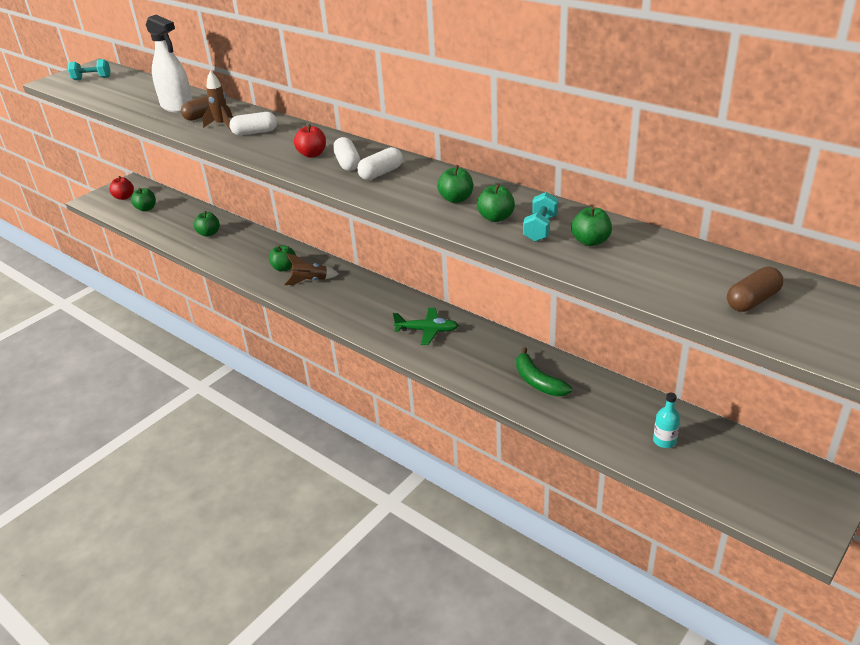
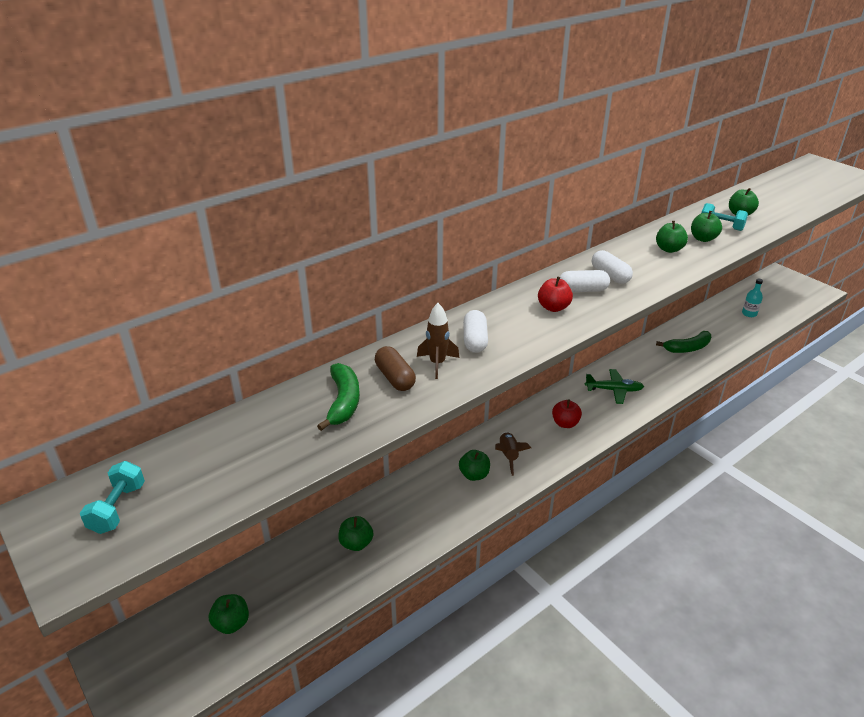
camera: 80 degrees left, 0 degrees up
red apple [109,176,134,200] -> red apple moved to [552,399,582,428]
white spray bottle [146,15,192,113] -> green banana [317,363,360,431]
green plane [393,308,459,345] -> green plane turned 75 degrees clockwise [585,369,644,404]
brown capsule [727,267,784,312] -> none

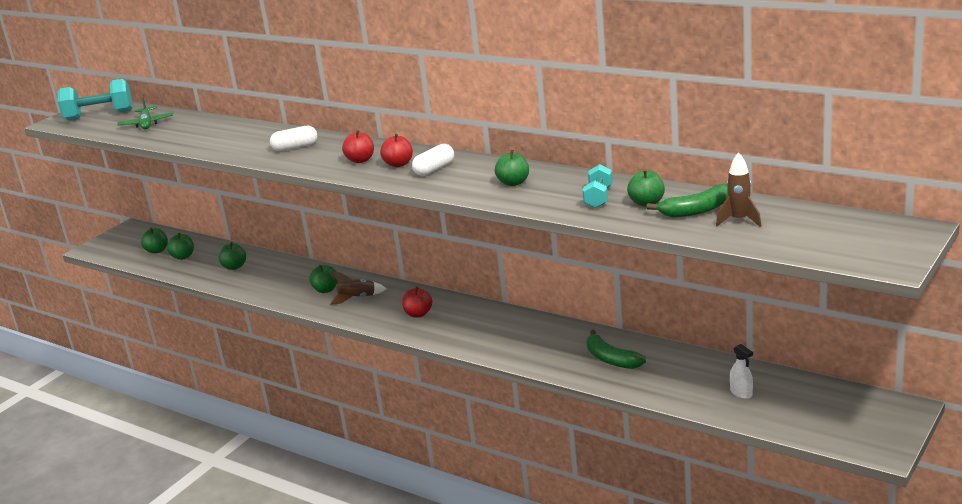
camera: 75 degrees right, 10 degrees down
turquoise dumbbell [80,461,145,534] -> turquoise dumbbell [58,79,132,121], size x1.71
green banana [317,363,360,431] -> green banana moved to [646,184,728,218]
brown capsule [375,346,416,391] -> none
brown rocket [417,303,459,379] -> brown rocket moved to [716,152,761,227]
white capsule [560,270,610,292] -> red apple [380,134,413,167]
green plane [585,369,644,404] -> green plane moved to [117,97,173,130]
green apple [691,211,722,242] -> green apple moved to [167,233,194,260]
turquoise bottle [742,279,763,317] -> white spray bottle [730,344,753,399]

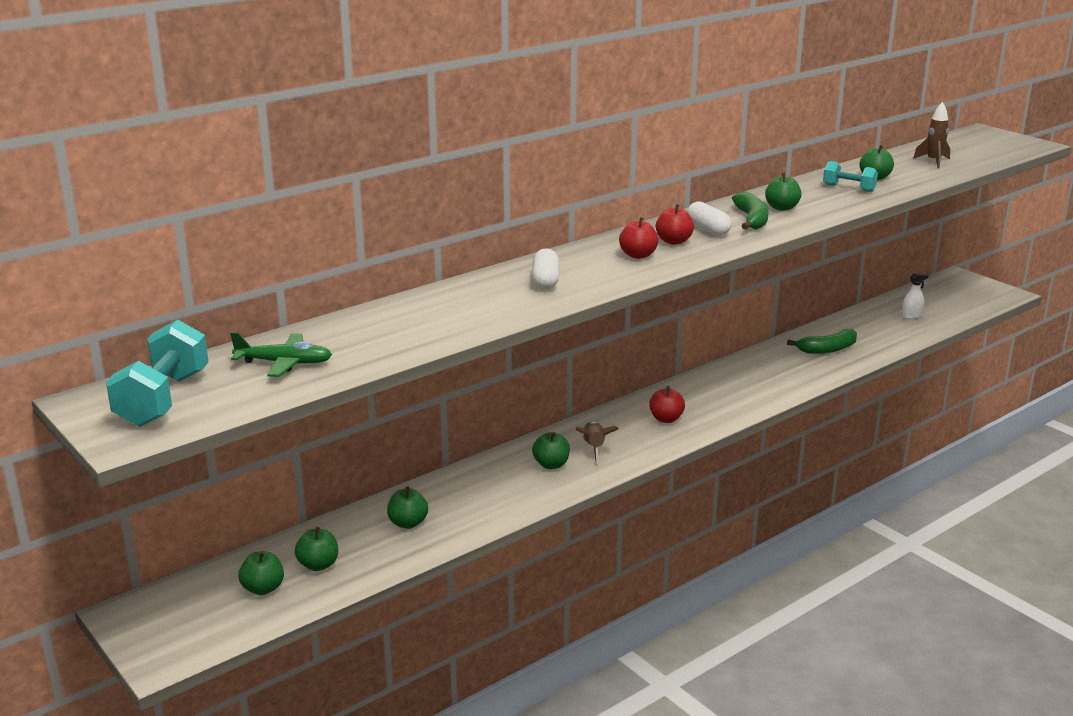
camera: 75 degrees left, 0 degrees up
green banana [646,184,728,218] -> green banana moved to [732,191,769,229]

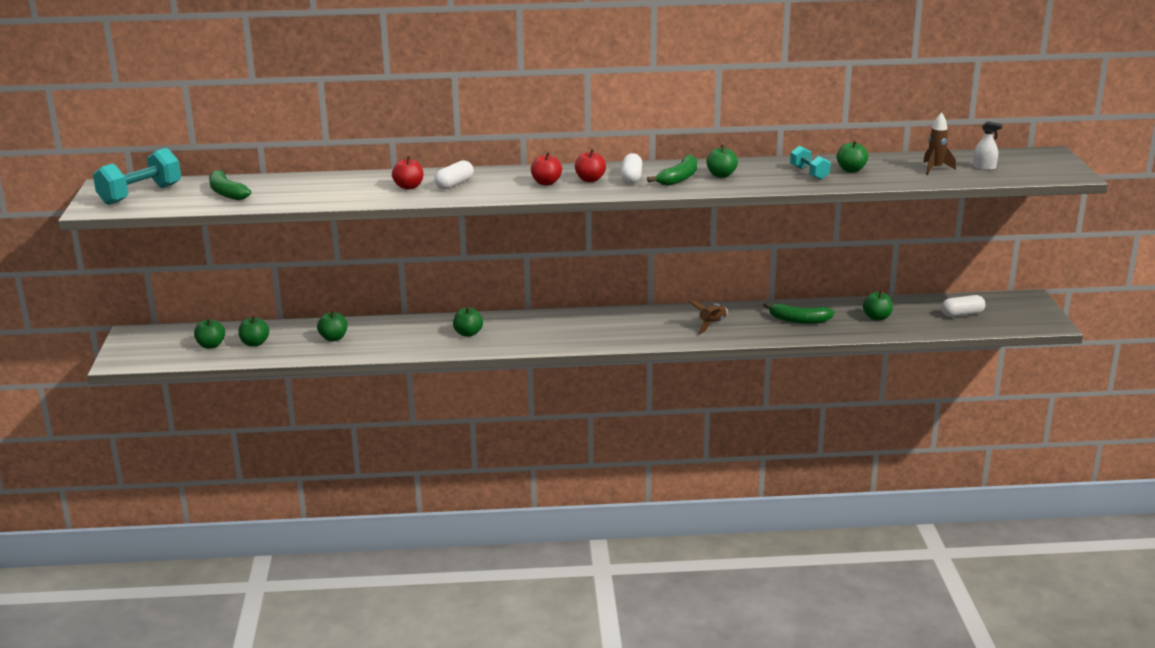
camera: 35 degrees right, 0 degrees up
green plane [230,332,332,377] -> green banana [209,169,251,200]
brown rocket [576,421,619,465] -> brown rocket moved to [689,301,728,334]
red apple [649,386,685,423] -> red apple moved to [392,156,423,190]
white spray bottle [901,273,929,319] -> white spray bottle moved to [973,121,1002,170]
none -> green apple [863,290,893,321]
none -> white capsule [941,295,985,317]

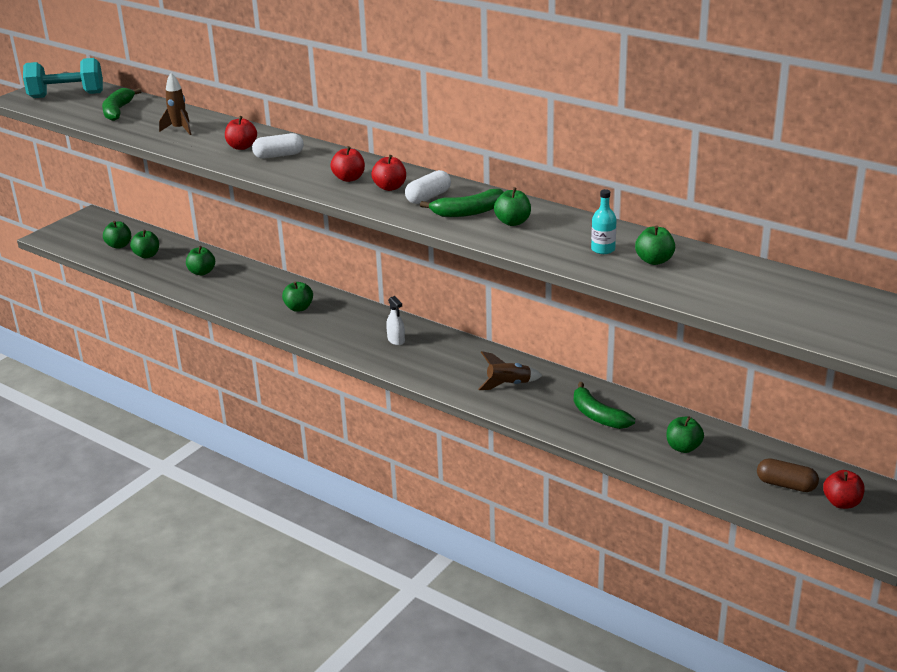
camera: 40 degrees right, 5 degrees up
turquoise dumbbell [790,145,831,180] -> turquoise bottle [591,189,617,254]
brown rocket [923,112,956,175] -> brown rocket moved to [159,73,192,135]
white capsule [941,295,985,317] -> brown capsule [757,458,819,492]
white spray bottle [973,121,1002,170] -> white spray bottle moved to [386,296,405,345]
none -> red apple [823,470,865,509]

